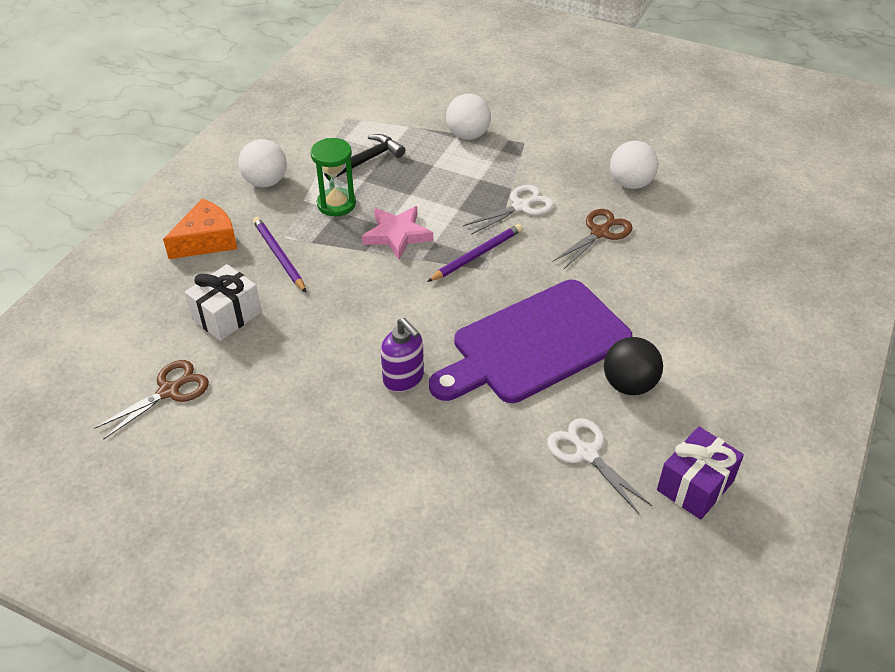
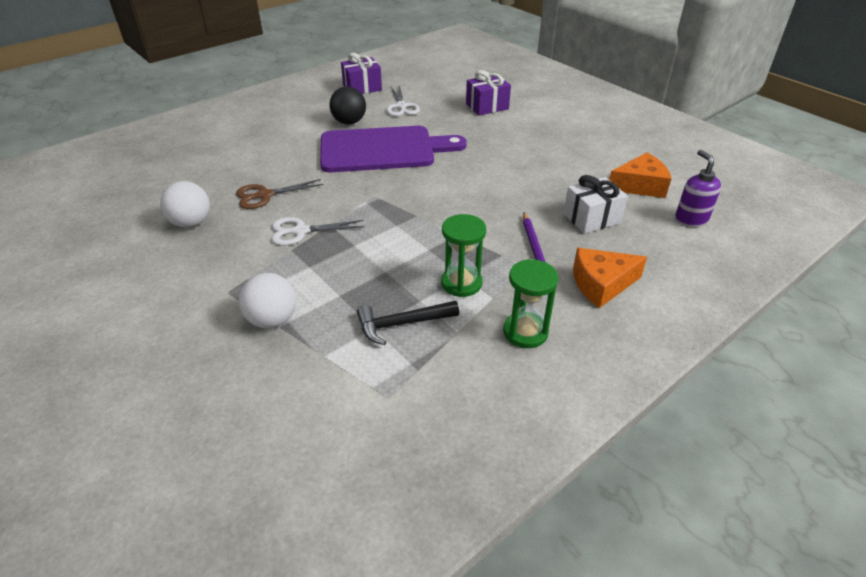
camera: 155 degrees left, 5 degrees down
brown scissors [94,360,209,440] -> orange cheese [609,153,671,198]
white ball [238,139,287,187] -> green hourglass [503,259,559,348]
pink star [362,206,433,260] -> none
purple soap dispenser [381,318,424,392] -> purple soap dispenser moved to [675,150,721,226]
purple pencil [427,224,523,282] -> none
none -> purple gift [466,70,511,115]

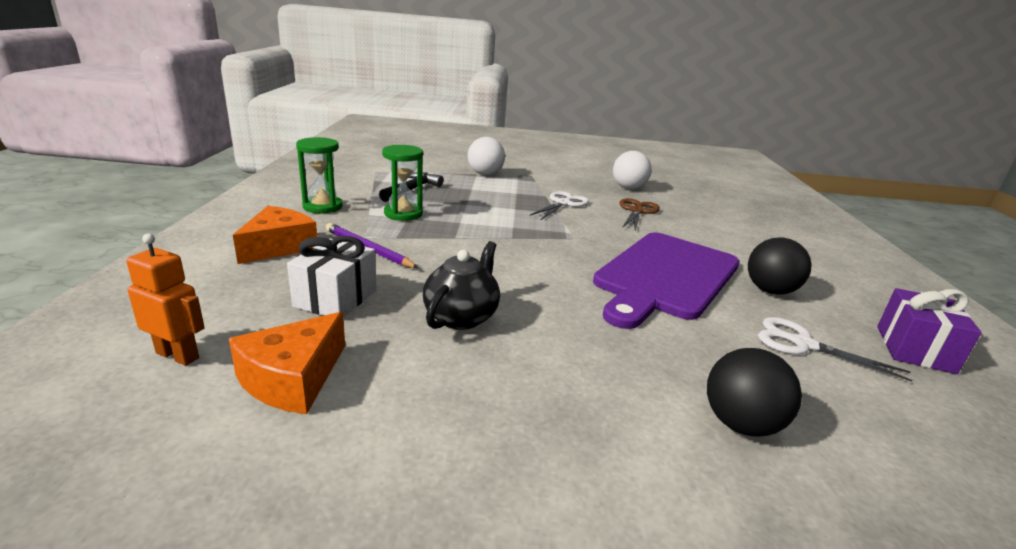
camera: 130 degrees right, 15 degrees down
purple gift [466,70,511,115] -> black ball [707,348,802,437]
purple soap dispenser [675,150,721,226] -> orange robot [126,233,205,366]
none -> black teapot [423,241,500,330]

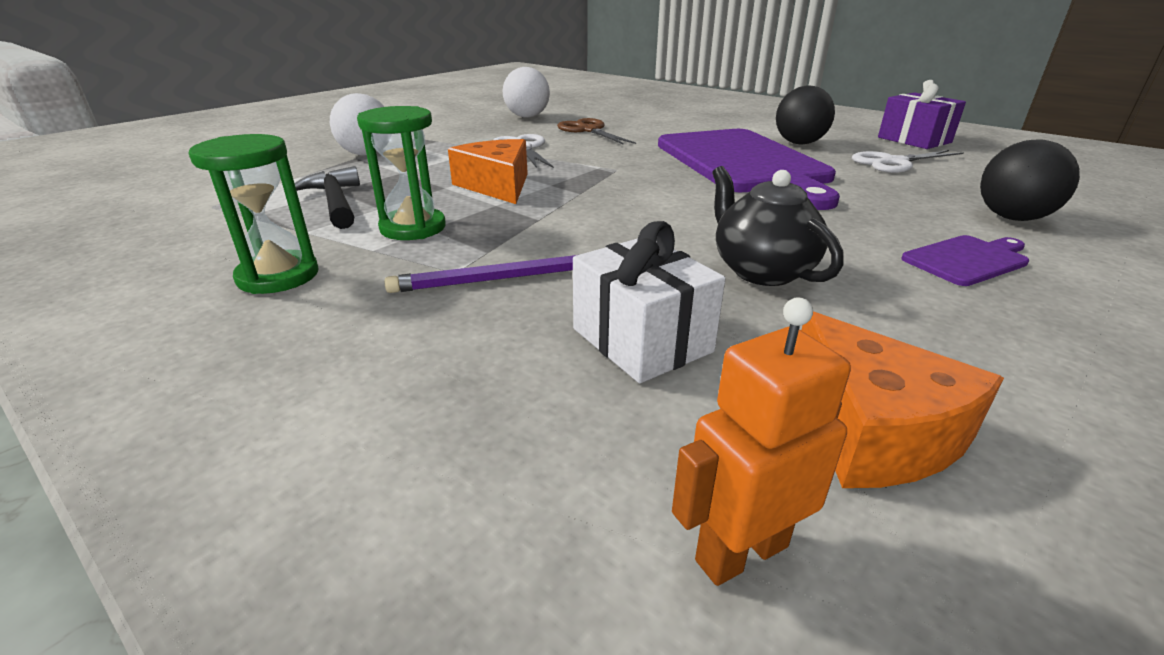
camera: 50 degrees left, 5 degrees up
orange cheese [233,206,317,264] -> orange cheese moved to [448,139,528,204]
none -> purple cutting board [901,235,1029,286]

